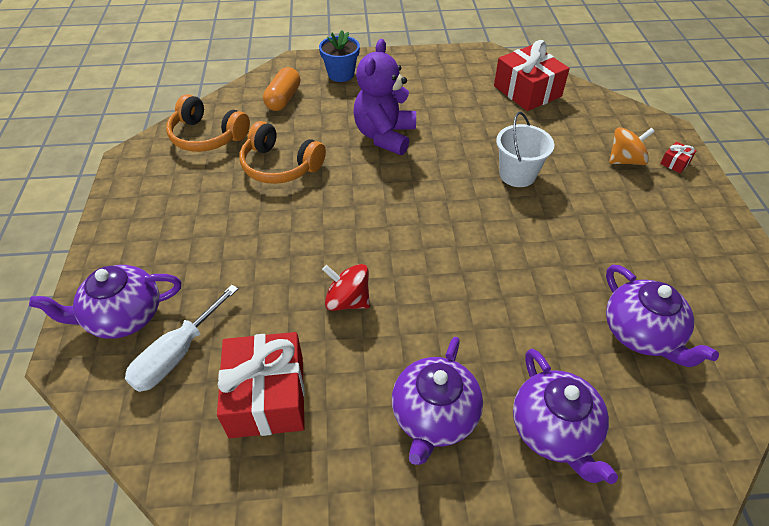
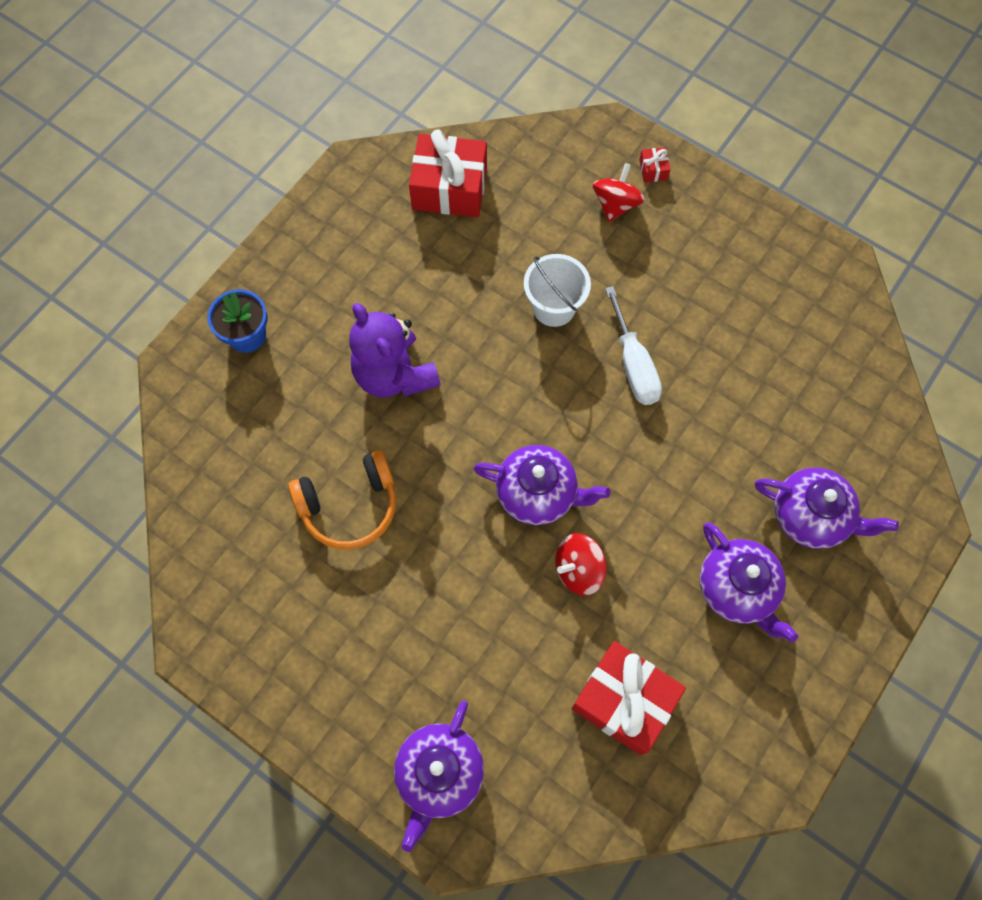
camera: 50 degrees left, 20 degrees up
white screwdriver [125,285,238,392] -> white screwdriver moved to [605,286,662,405]
orange headphones [166,94,250,152] -> none
orange capsule [263,67,300,111] -> none
purple teapot [606,265,719,367] -> purple teapot moved to [473,445,611,525]
orange spinning top [609,127,655,165] -> red spinning top [593,163,645,222]

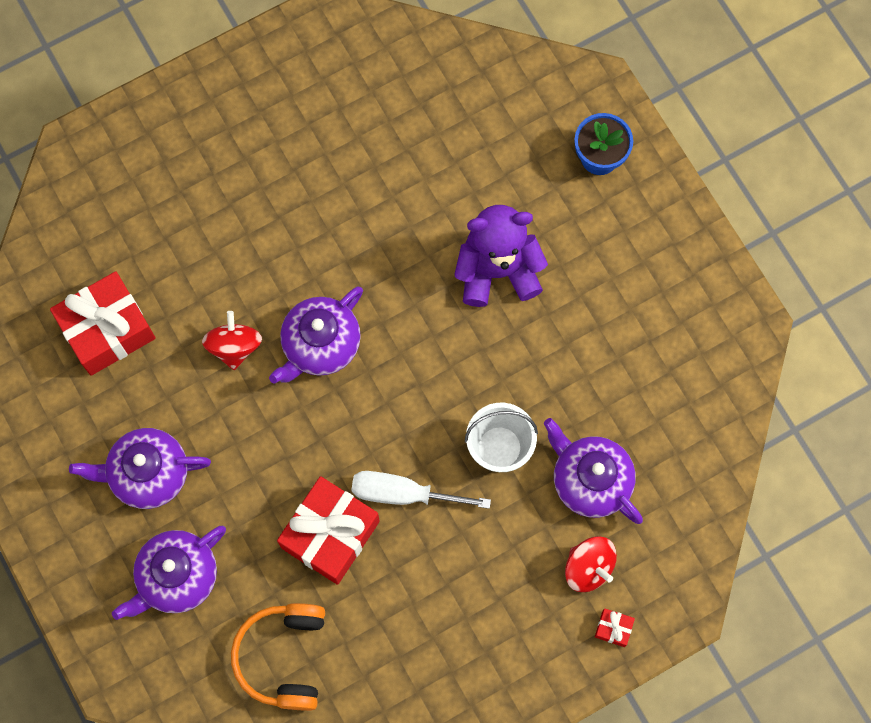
camera: 115 degrees right, 5 degrees up
orange headphones [288,450,396,550] -> orange headphones moved to [231,603,325,711]
purple teapot [394,700,484,852] -> purple teapot moved to [544,418,643,524]
red gift [409,130,487,217] -> red gift moved to [277,476,380,585]

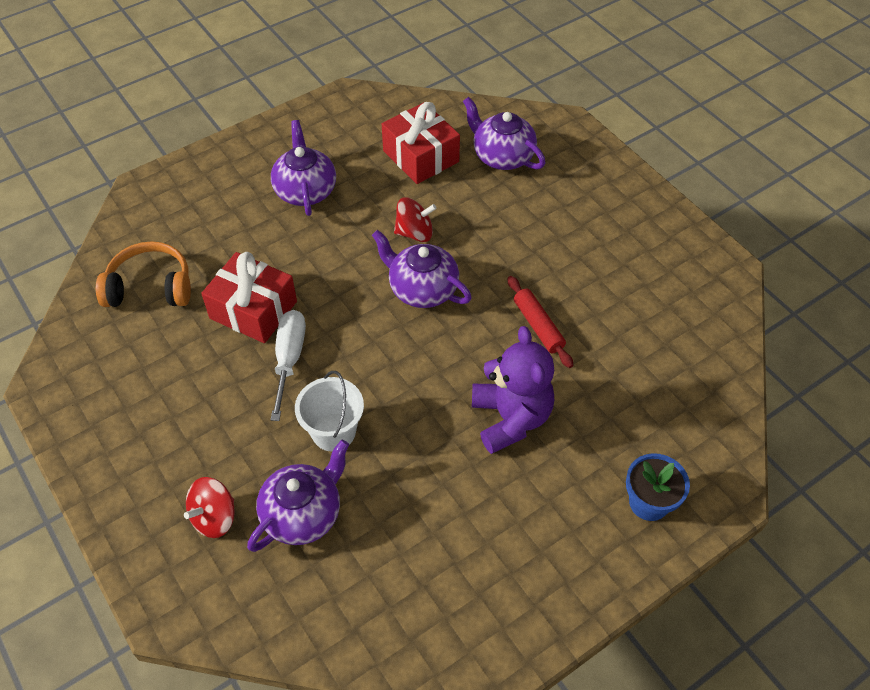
camera: 85 degrees right, 20 degrees down
purple teapot [112,526,226,620] -> purple teapot moved to [463,97,546,170]
red gift [595,608,635,647] -> none
none -> red rolling pin [508,276,573,368]

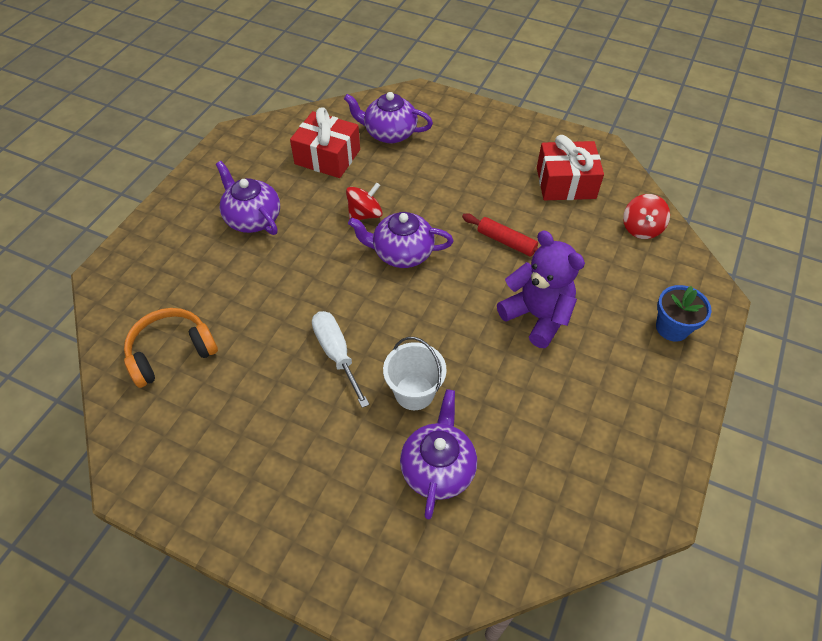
camera: 30 degrees left, 0 degrees up
red spinning top [184,477,235,538] -> red spinning top moved to [623,194,670,239]
red gift [201,252,297,343] -> red gift moved to [537,135,604,200]

